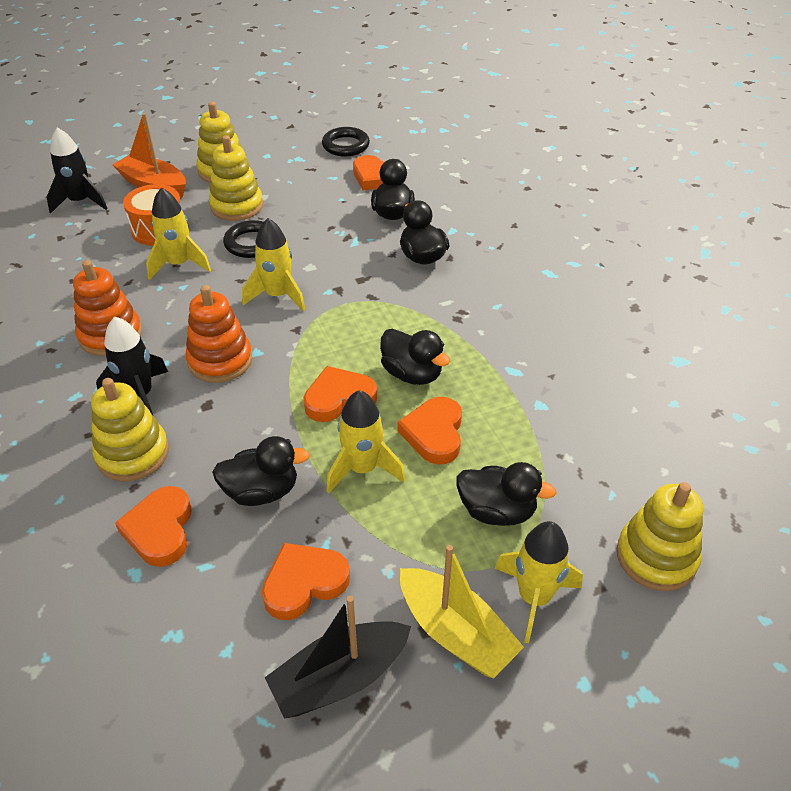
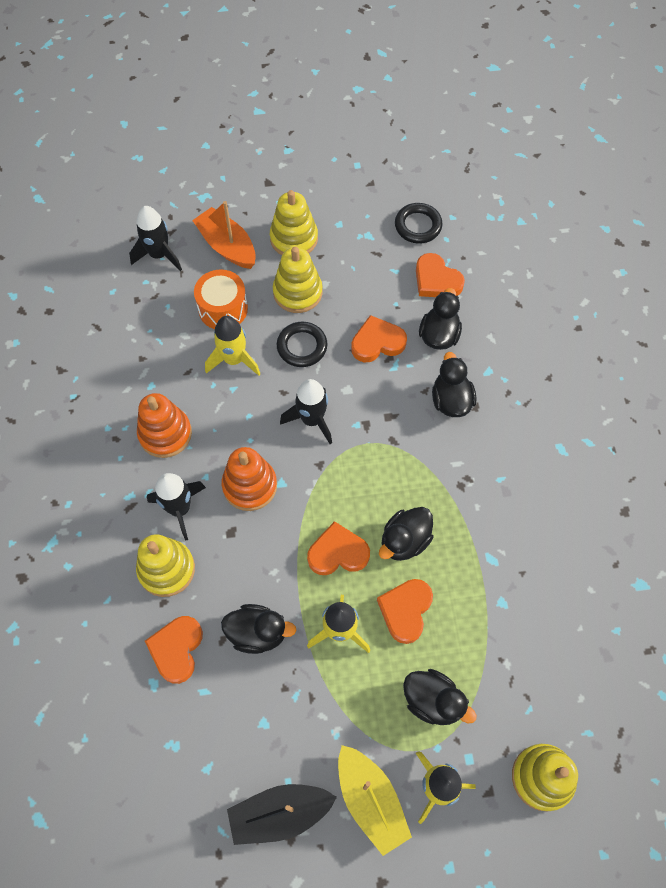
camera: 15 degrees right, 20 degrees up
yellow rocket [242,218,306,311] -> black rocket [280,379,332,444]
orange heart [262,543,350,620] -> orange heart moved to [351,315,407,362]
black duck [380,329,450,385] -> black duck turned 75 degrees clockwise [379,507,434,561]

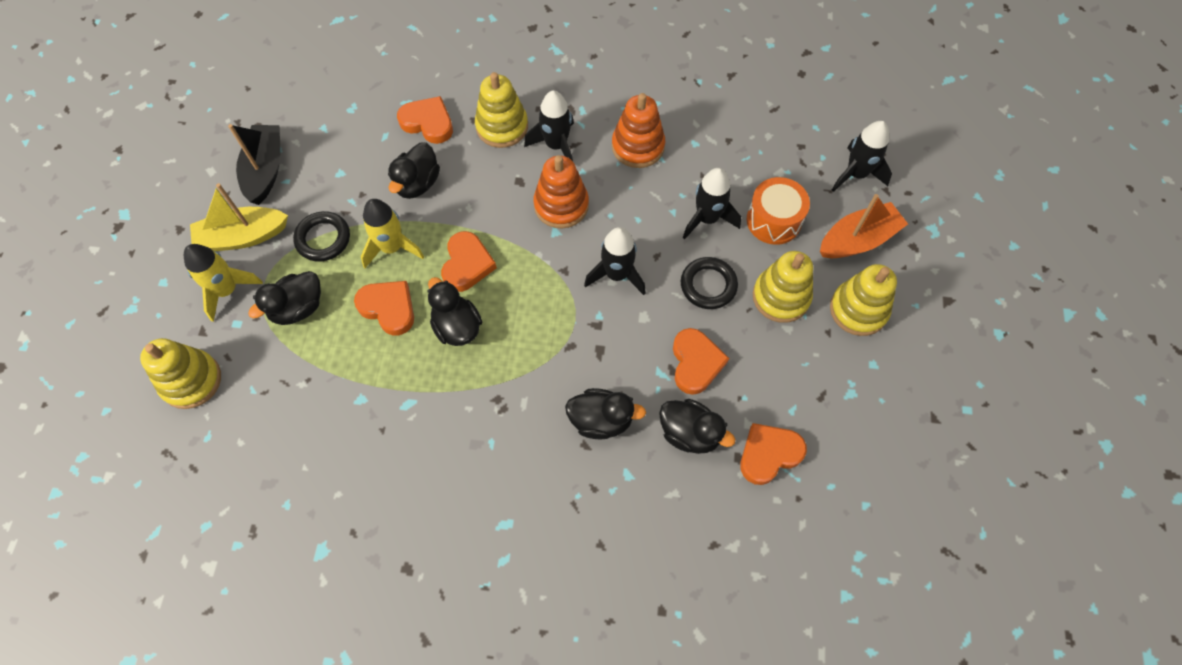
camera: 105 degrees right, 0 degrees up
yellow rocket [205,316,260,376] -> black rocket [683,168,741,239]
black ring [395,203,442,244] -> black ring moved to [293,211,350,261]

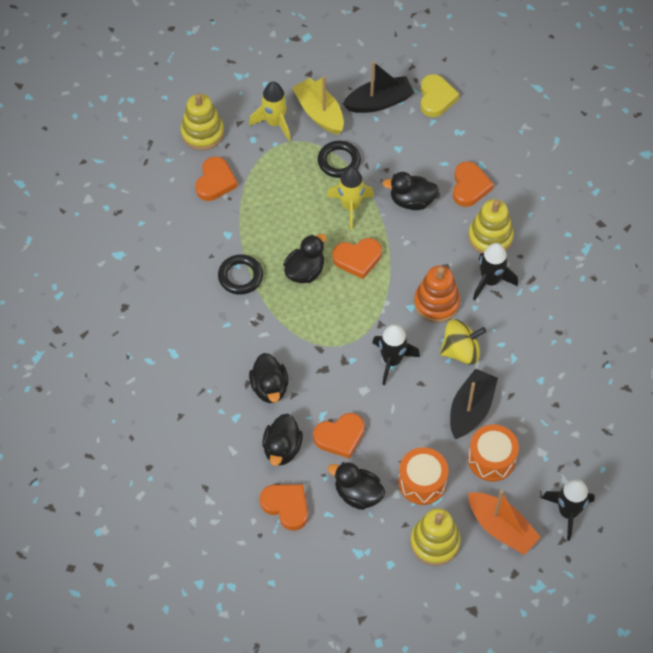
camera: 70 degrees right, 5 degrees down
black duck [248,271,321,325] -> black duck moved to [328,462,385,510]
orange heart [354,281,414,335] -> orange heart moved to [195,156,238,201]
orange stacking toy [612,93,665,168] -> none
black ring [681,257,738,309] -> black ring moved to [218,254,263,295]
black rocket [683,168,741,239] -> black boat [450,368,498,439]
yellow stacking toy [753,251,813,323] -> orange drum [398,447,448,505]
none -> yellow heart [420,74,460,117]
none -> yellow spinning top [440,319,486,365]

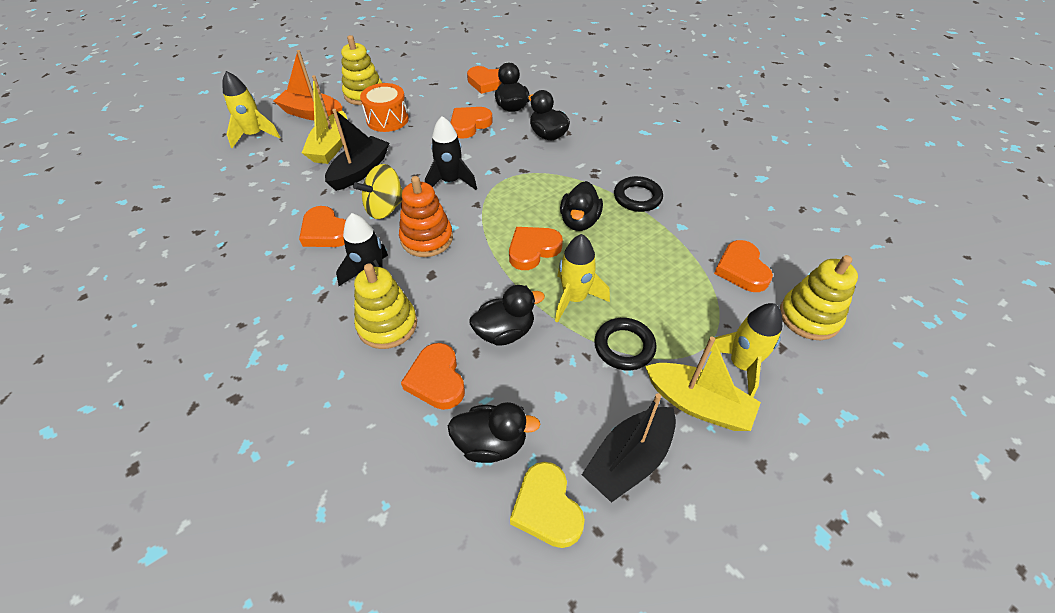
camera: 155 degrees right, 10 degrees down
black duck [328,462,385,510] -> black duck moved to [448,402,541,463]
black boat [450,368,498,439] -> black boat turned 150 degrees counterclockwise [325,109,389,191]
orange drum [468,424,519,481] -> yellow boat [302,75,347,164]
black rocket [541,479,595,541] -> yellow rocket [222,71,280,148]
none -> orange heart [299,206,346,247]

